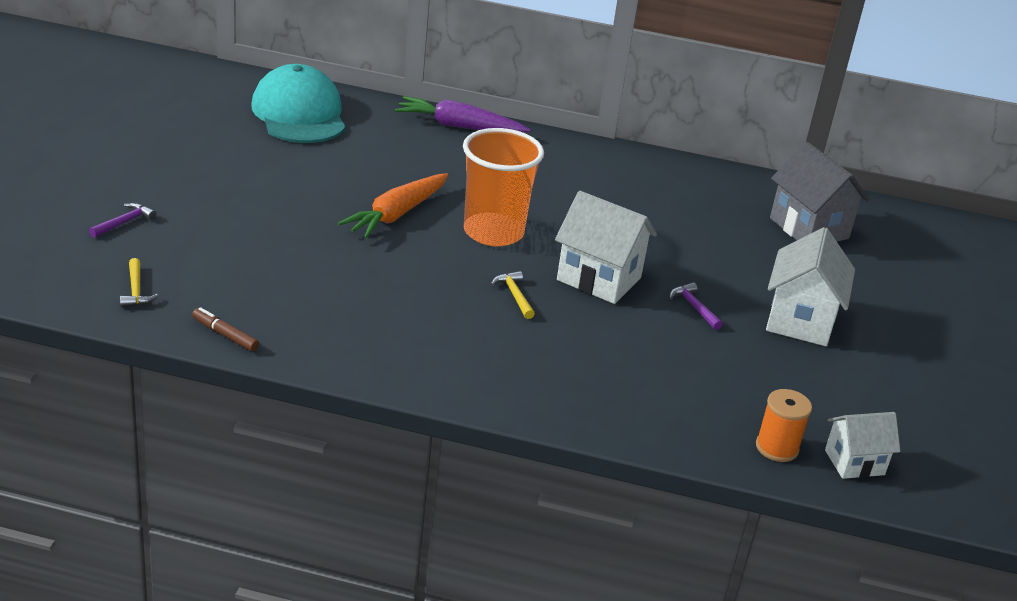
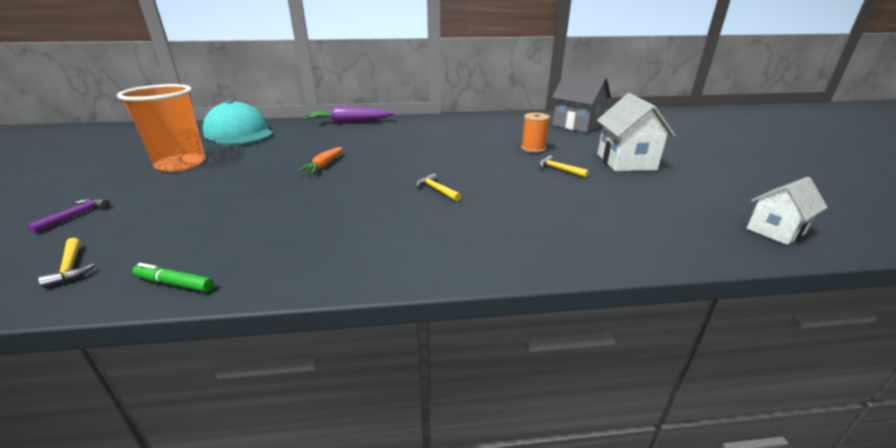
camera: 15 degrees left, 5 degrees down
brown marker [192,307,259,352] -> green marker [132,263,214,292]
orange carrot [338,173,448,239] -> orange carrot [298,147,343,173], size x0.61
orange cup [463,128,544,246] -> orange cup moved to [117,84,205,172]
white house [555,191,657,304] -> none
purple hammer [669,282,723,330] -> yellow hammer [539,156,589,178]
orange spool [756,389,812,462] -> orange spool moved to [521,113,550,153]

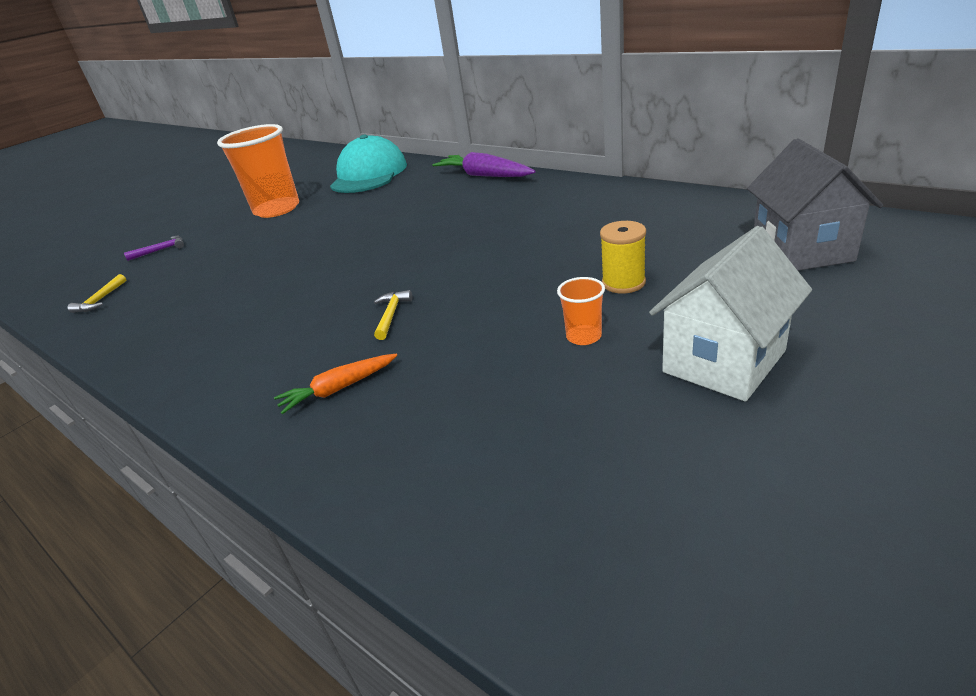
camera: 50 degrees right, 5 degrees up
green marker [132,263,214,292] -> none
orange carrot [298,147,343,173] -> orange carrot moved to [274,354,397,414]
orange spool [521,113,550,153] -> yellow spool [600,221,646,294]
yellow hammer [539,156,589,178] -> orange cup [557,277,605,345]
white house [746,177,828,245] -> none

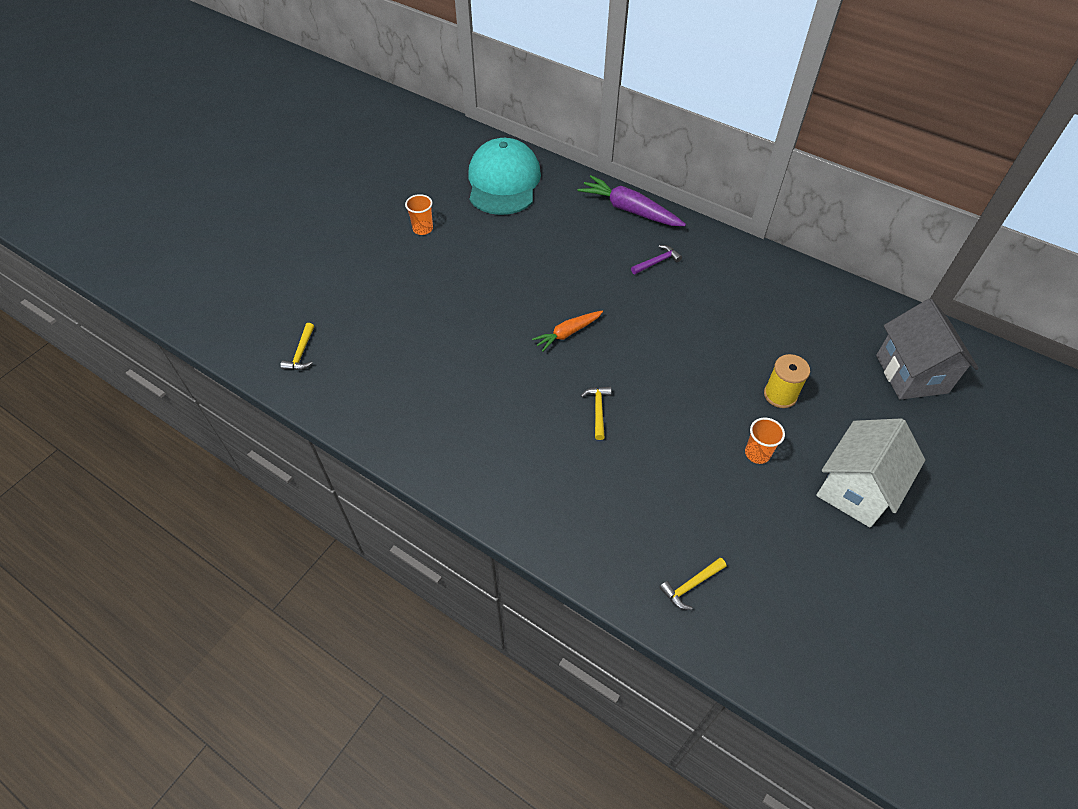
camera: 10 degrees left, 20 degrees up
purple hammer [124,235,184,261] -> purple hammer moved to [631,245,682,274]
orange cup [217,124,299,218] -> orange cup [405,194,433,235], size x0.44
orange carrot [274,354,397,414] -> orange carrot moved to [532,311,603,352]
none -> yellow hammer [659,558,726,610]

